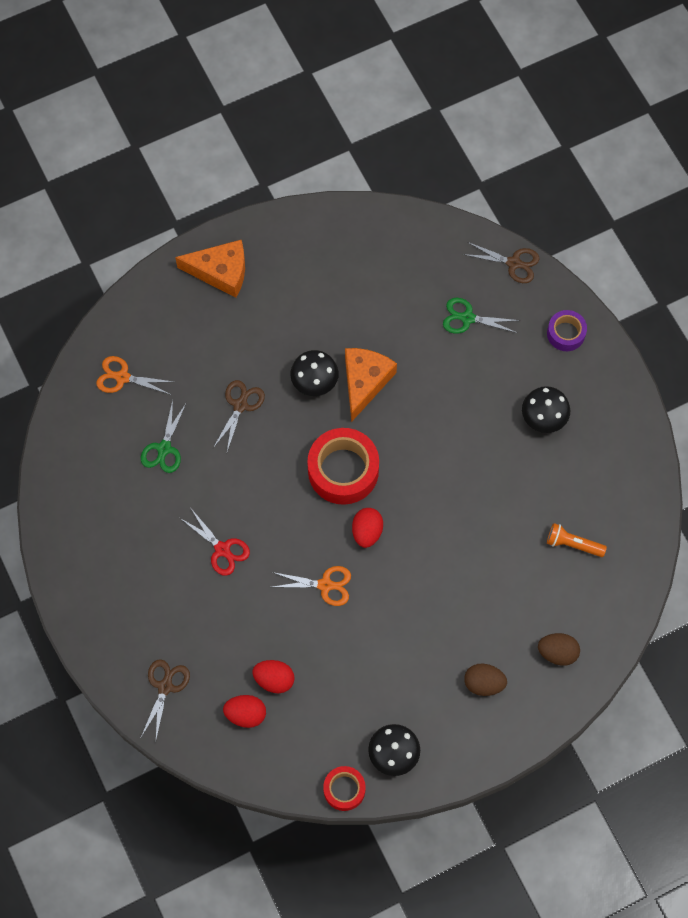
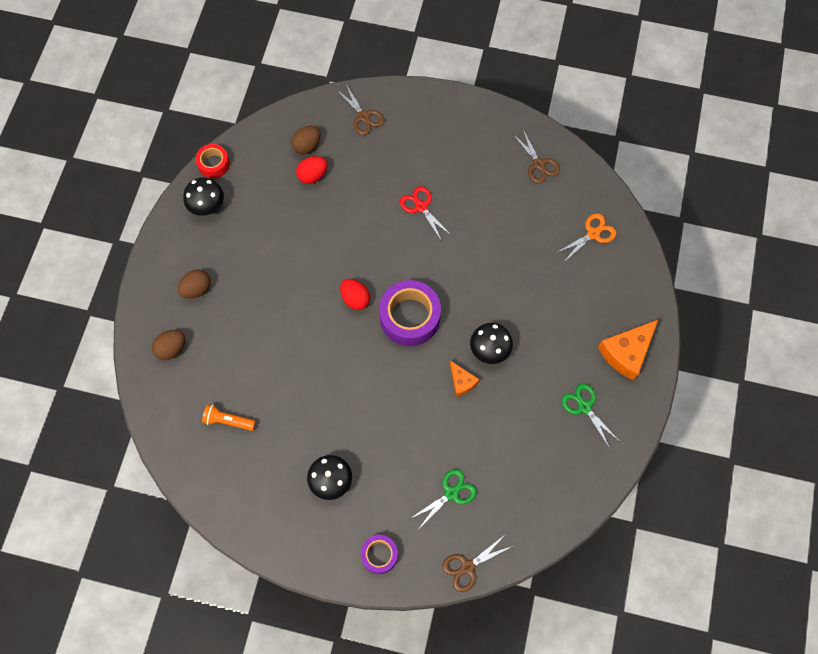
camera: 130 degrees right, 0 degrees up
green scissors [141,400,187,473] -> green scissors moved to [562,383,619,448]
red scissors [180,509,250,576] -> red scissors turned 60 degrees clockwise [400,186,452,240]
brown scissors [213,380,265,452] -> brown scissors moved to [512,128,560,183]
red egg [223,695,266,728] -> brown egg [291,126,321,154]
orange scissors [272,566,351,606] -> none
red tape [307,428,379,505] -> purple tape [379,280,441,346]
orange cheese [345,348,397,422] -> orange cheese [450,360,479,397], size x0.56
orange flashlight [547,523,607,557] -> orange flashlight turned 135 degrees counterclockwise [202,404,256,431]

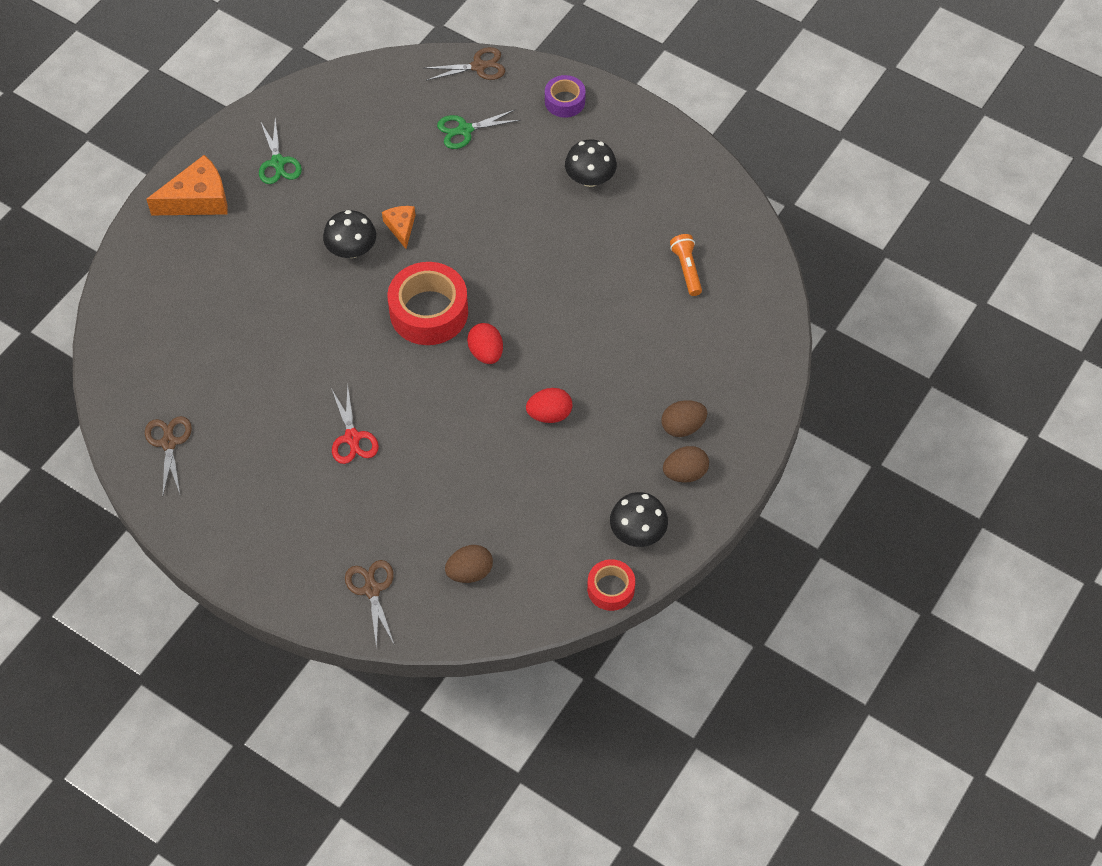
camera: 160 degrees left, 10 degrees down
brown egg [152,330,185,360] -> brown egg moved to [663,446,709,483]
orange flashlight [202,404,256,431] -> orange flashlight turned 135 degrees counterclockwise [670,234,702,296]
red egg [296,156,327,184] -> red egg moved to [526,388,572,423]
purple tape [379,280,441,346] -> red tape [387,262,468,345]
orange scissors [556,214,616,263] -> none

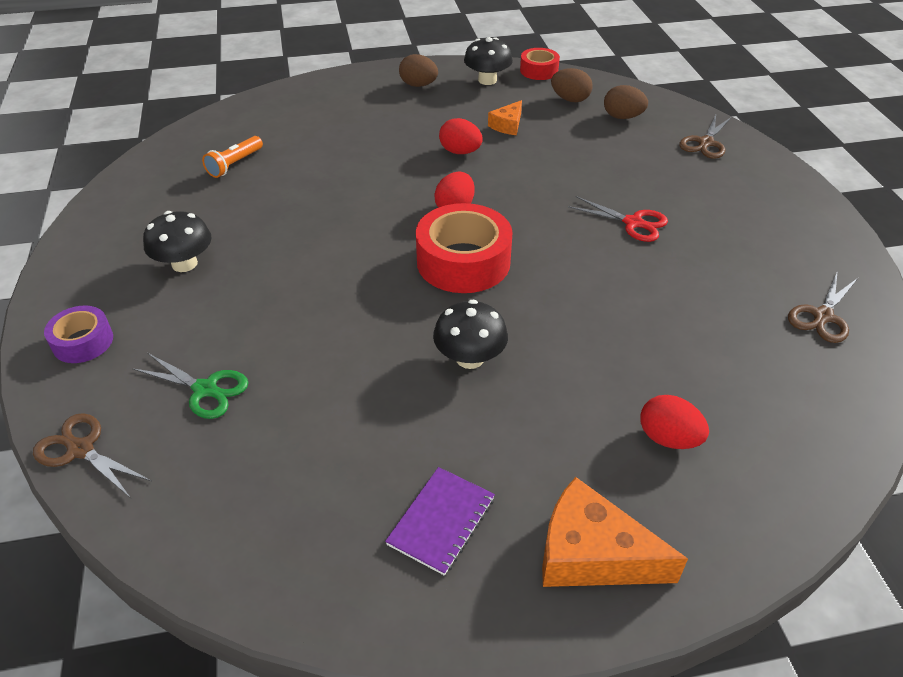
camera: 135 degrees left, 15 degrees down
green scissors [259,118,302,184] -> purple notebook [385,467,495,576]
red scissors [331,386,379,464] -> red scissors turned 90 degrees clockwise [568,196,668,242]
orange cheese [382,206,416,249] -> orange cheese moved to [488,100,522,135]
brown egg [661,400,707,437] -> brown egg moved to [551,68,593,102]
none -> red egg [641,395,709,449]

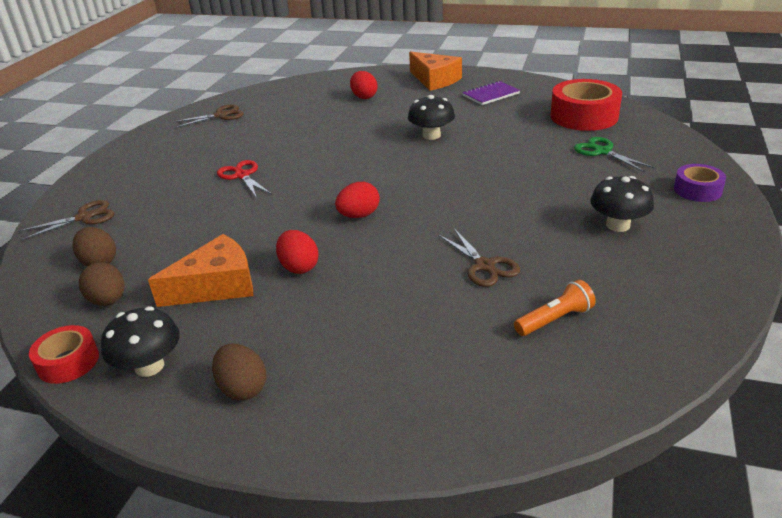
camera: 150 degrees left, 10 degrees down
brown scissors [33,413,152,498] -> brown scissors moved to [439,229,520,287]
red tape [416,203,513,293] -> red tape moved to [550,79,622,131]
orange cheese [488,100,522,135] -> orange cheese [148,234,253,307], size x1.79

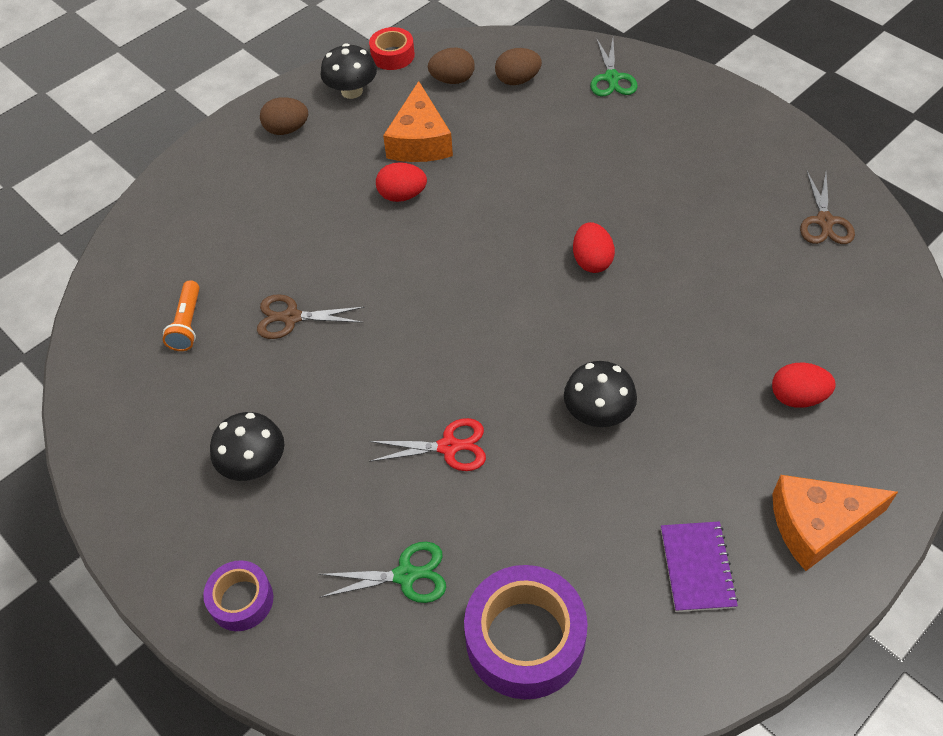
camera: 120 degrees right, 20 degrees up
brown scissors [19,200,114,240] -> green scissors [590,39,638,97]
red scissors [217,160,272,198] -> red scissors moved to [369,418,486,471]
red egg [335,182,380,218] -> red egg moved to [573,222,615,273]
red tape [550,79,622,131] -> purple tape [464,565,588,699]

